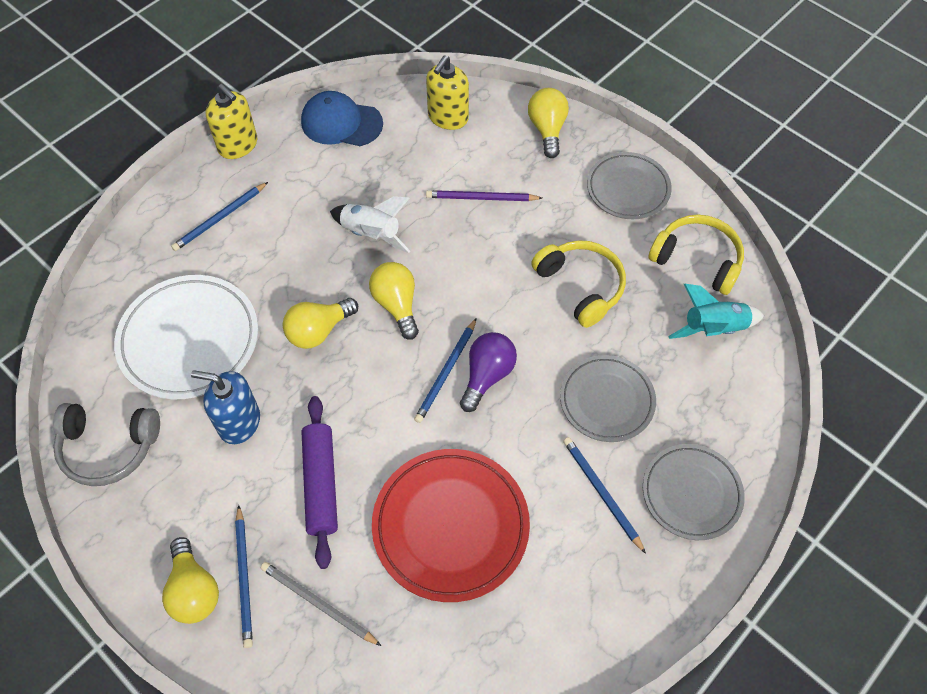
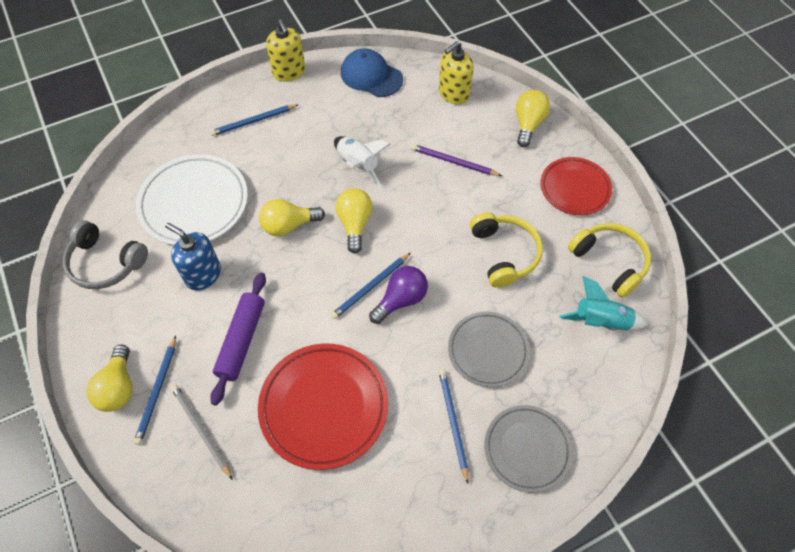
camera: 20 degrees right, 0 degrees up
grey plate [587,152,672,219] -> red plate [541,157,612,215]

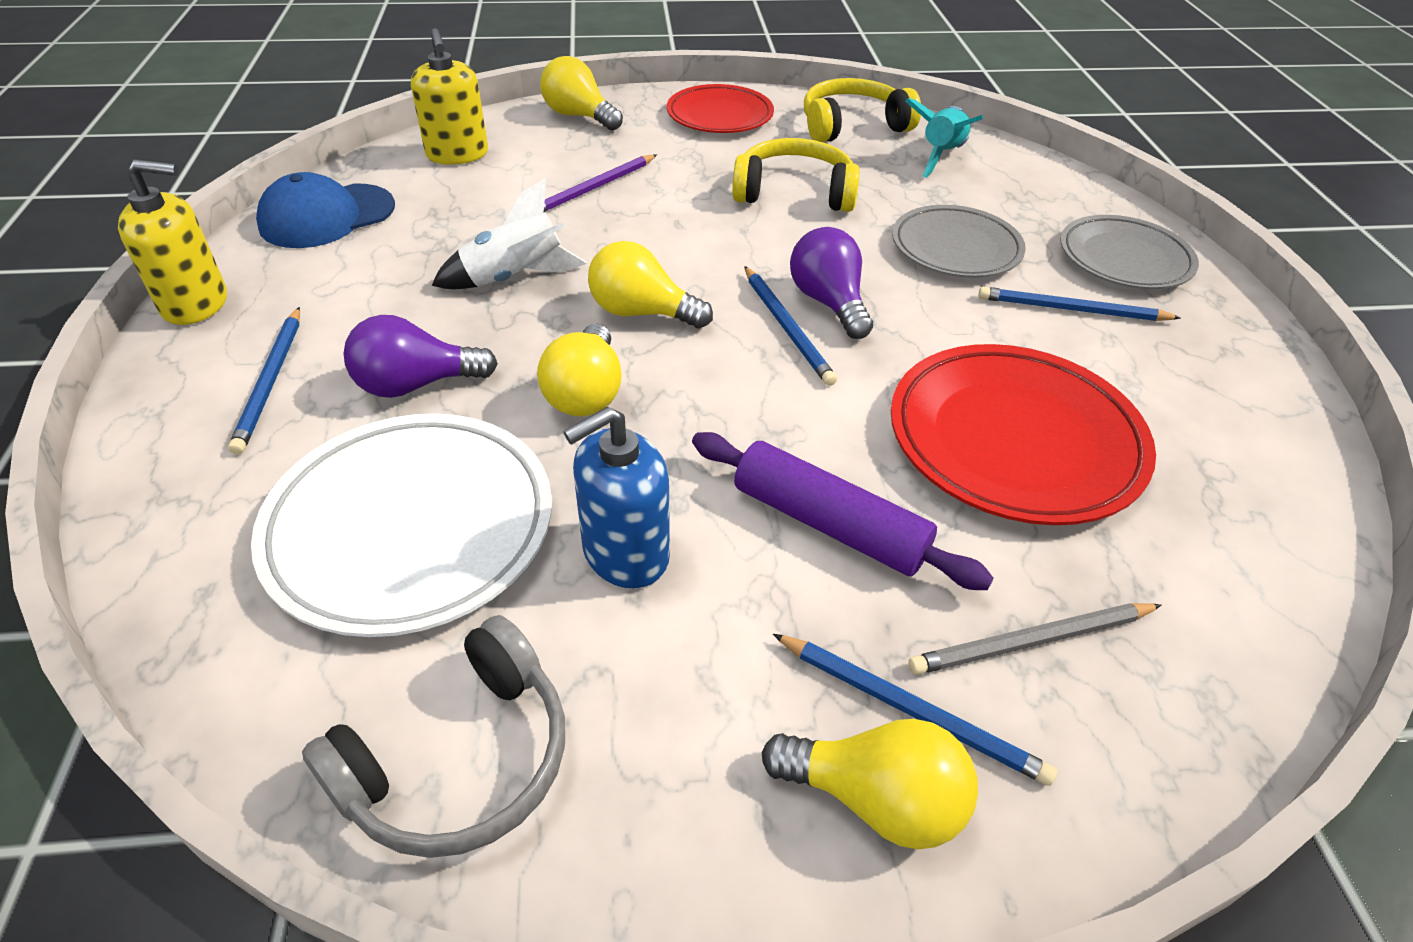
camera: 70 degrees left, 15 degrees down
none -> purple light bulb [343,315,498,398]

